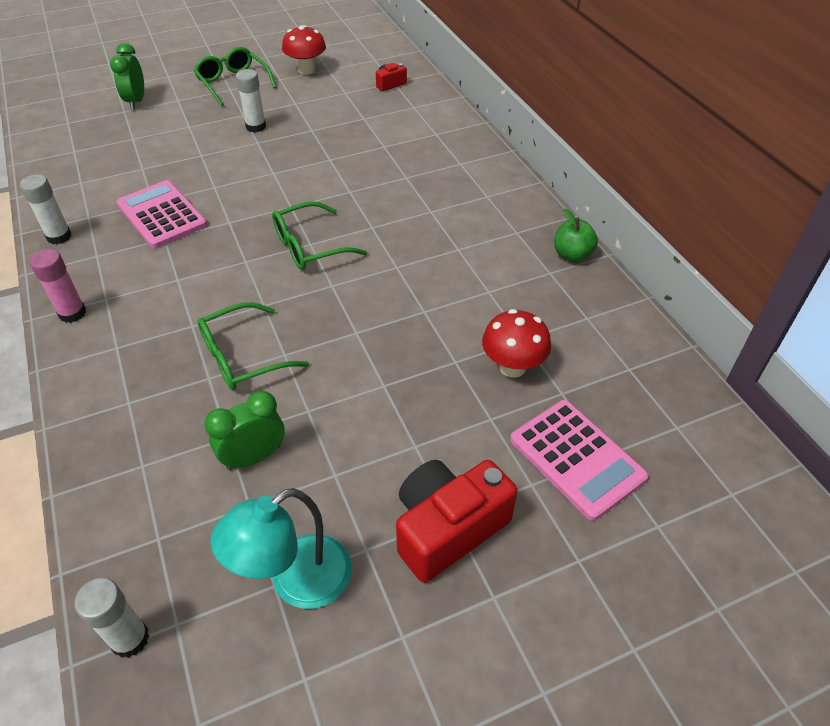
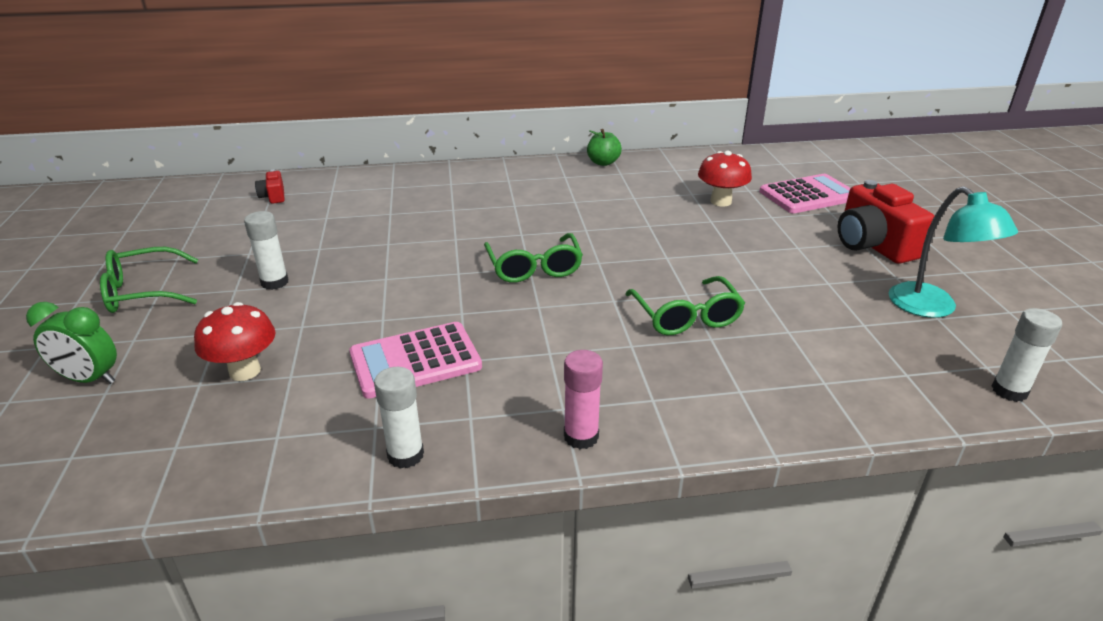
camera: 75 degrees left, 15 degrees down
green clock [204,391,285,470] -> none
red mushroom [282,25,326,75] -> red mushroom moved to [194,302,275,381]

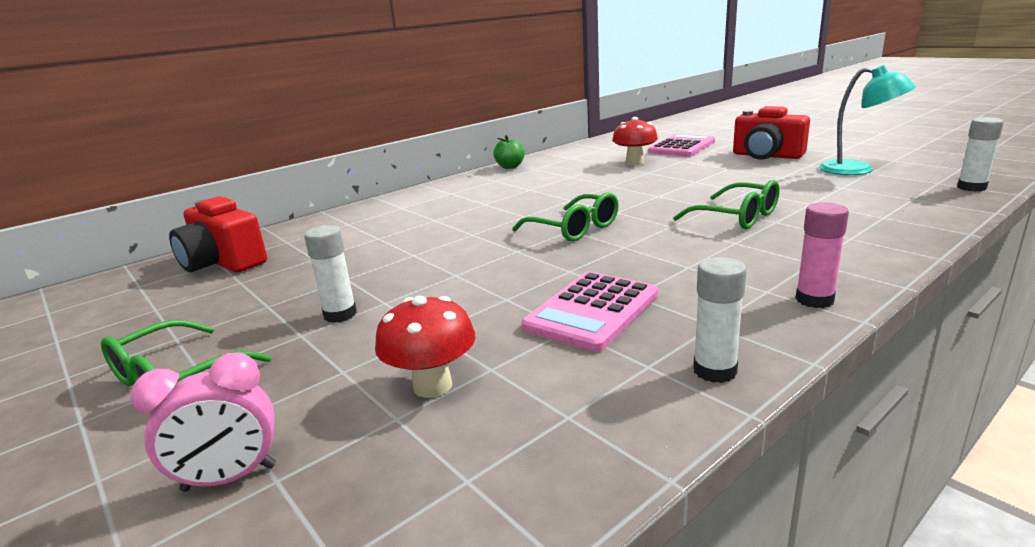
camera: 30 degrees left, 10 degrees down
green clock [26,302,117,384] -> pink clock [131,353,276,492]
red camera [255,170,285,204] -> red camera [169,196,267,272], size x2.13

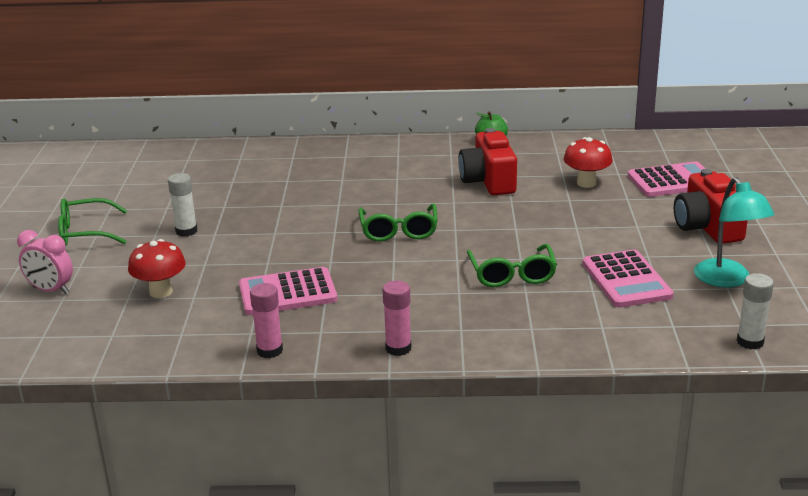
camera: 40 degrees right, 5 degrees up
red camera [169,196,267,272] -> red camera moved to [458,128,517,195]
white glue stick [693,257,747,383] -> pink glue stick [250,283,283,358]
none -> pink calculator [583,250,674,307]

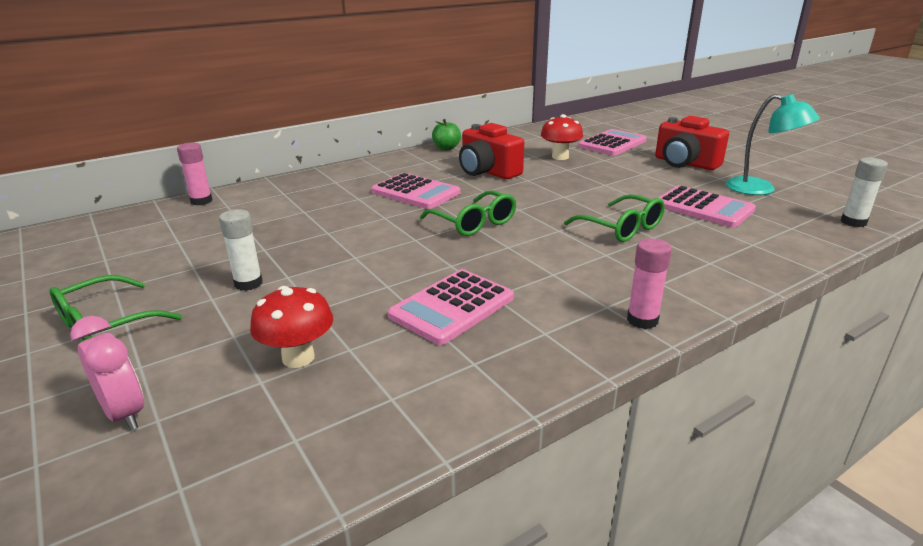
camera: 35 degrees left, 0 degrees up
pink clock [17,230,73,294] -> pink clock turned 120 degrees counterclockwise [70,316,144,430]
pink glue stick [250,283,283,358] -> pink glue stick moved to [177,143,212,205]
none -> pink calculator [371,173,460,209]

